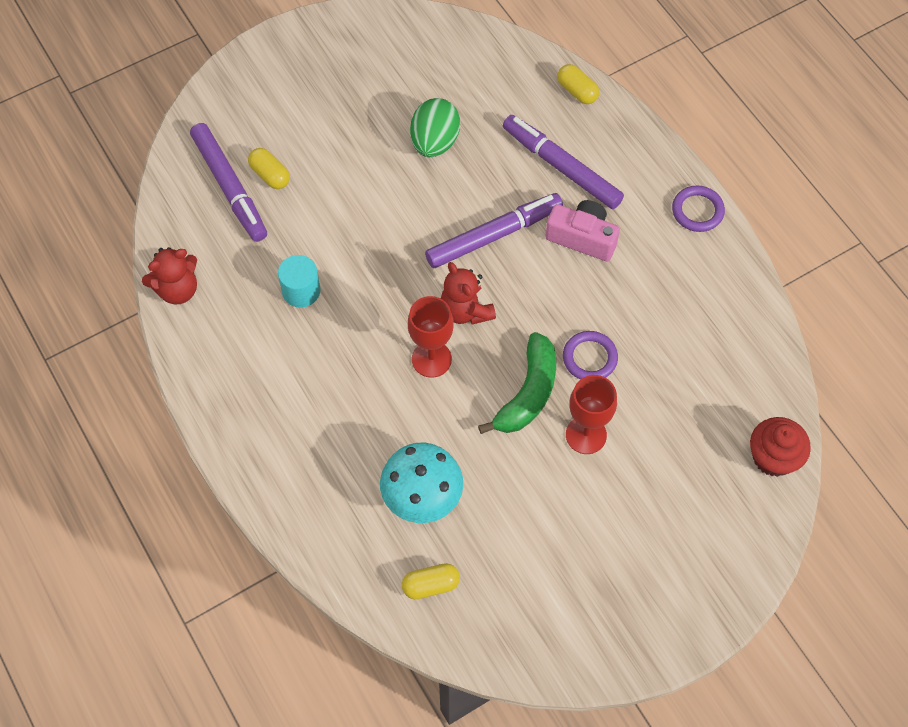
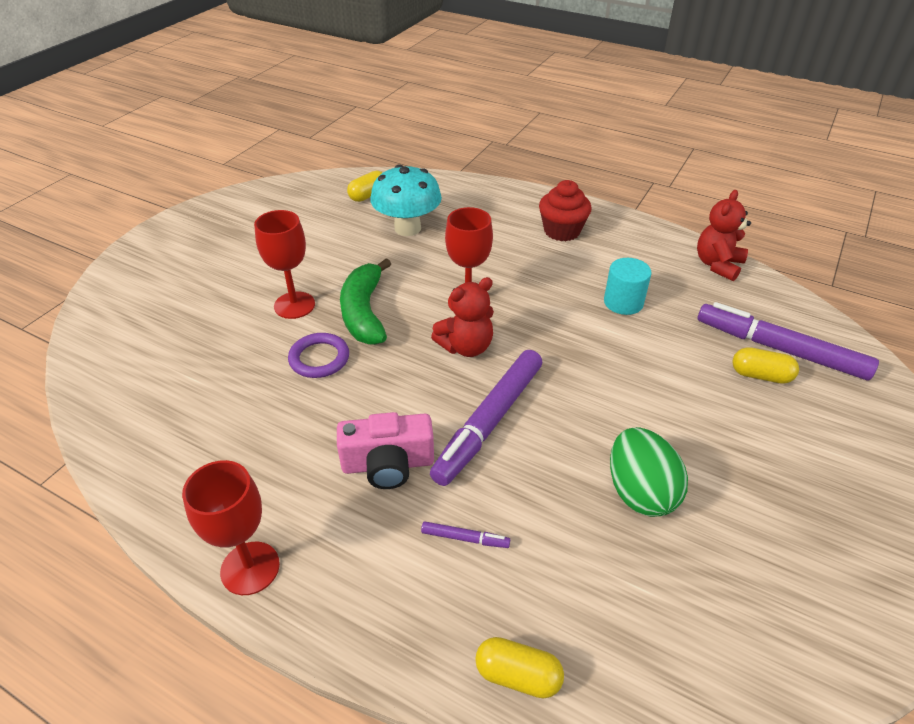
camera: 150 degrees right, 20 degrees down
red teddy bear [441,262,496,325] -> red teddy bear turned 120 degrees clockwise [431,277,494,357]
purple marker [503,115,624,209] -> purple marker [421,522,510,548], size x0.41
purple ring [672,186,725,232] -> red goblet [182,460,280,595]
red cupcake [750,417,811,477] -> red cupcake moved to [539,180,592,241]

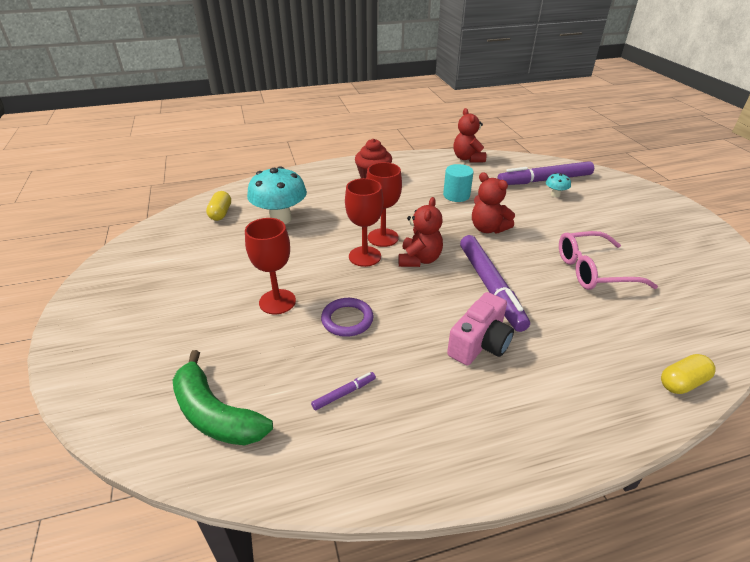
camera: 45 degrees left, 5 degrees down
red goblet [182,460,280,595] -> red goblet moved to [345,178,383,267]
green banana [340,258,391,345] -> green banana moved to [173,350,273,446]
purple marker [421,522,510,548] -> purple marker moved to [311,372,376,410]
green egg [610,427,688,517] -> pink glasses [559,231,658,290]
yellow capsule [732,347,799,384] -> turquoise mushroom [546,173,571,197]
none -> red teddy bear [472,172,515,233]

